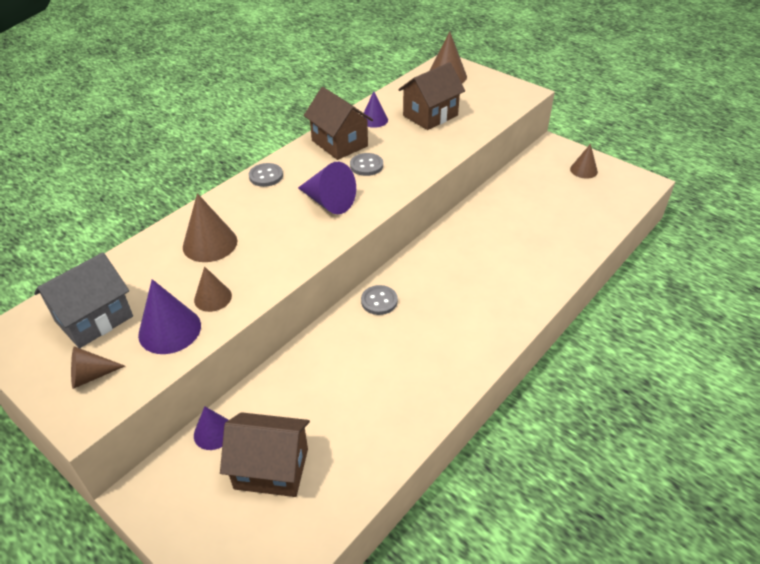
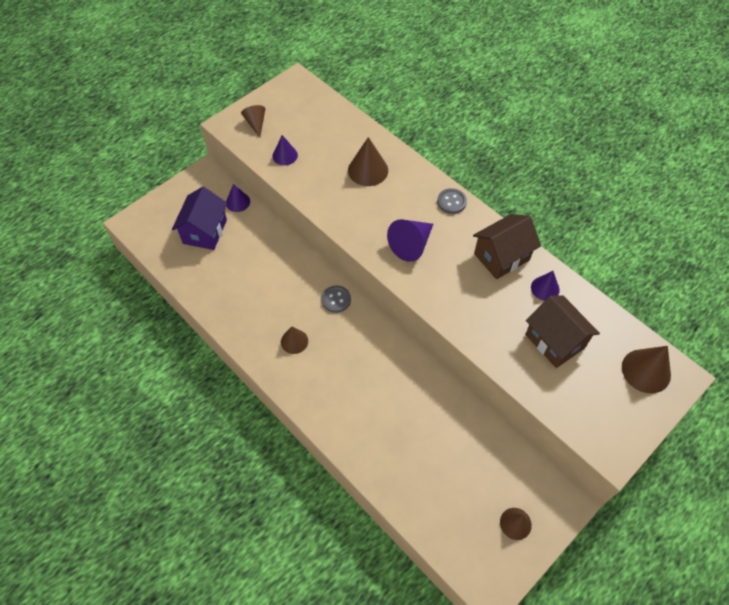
camera: 95 degrees right, 15 degrees up
grey house [34,252,133,348] -> none
purple cone [138,279,201,354] -> purple cone [273,135,298,165], size x0.63
brown cone [194,267,232,312] -> brown cone moved to [281,326,308,354]
brown house [220,412,310,497] -> purple house [172,187,227,250]
grey button [350,153,383,176] -> none

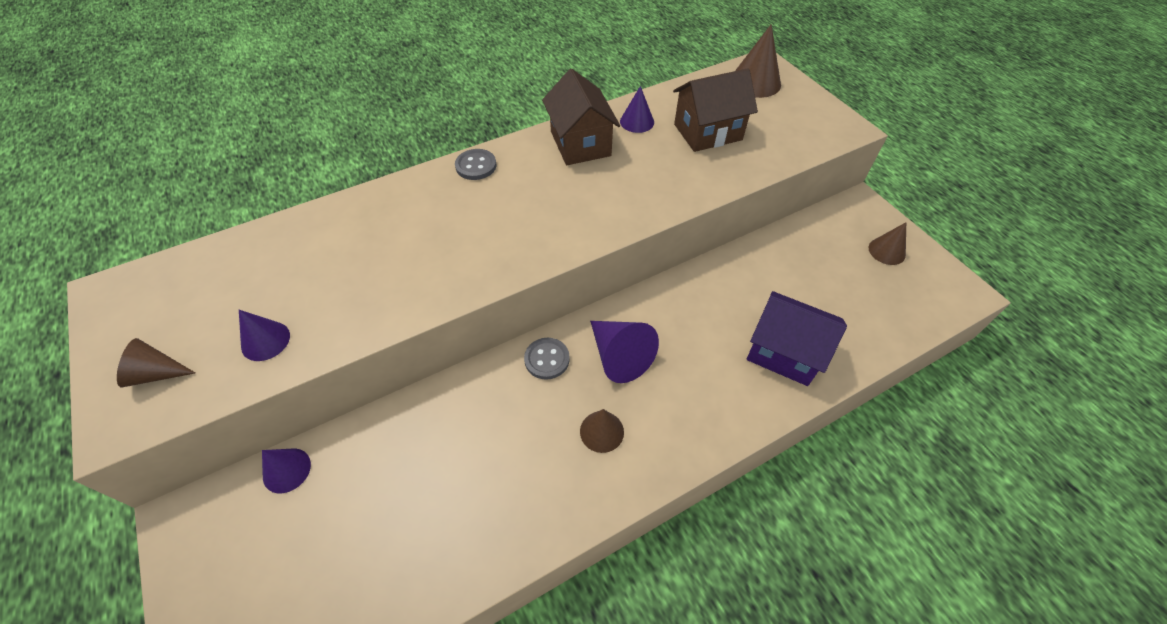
camera: 75 degrees left, 5 degrees down
purple house [172,187,227,250] -> purple house moved to [747,291,847,386]
brown cone [348,137,388,186] -> none
purple cone [387,219,433,262] -> purple cone moved to [590,321,659,383]

